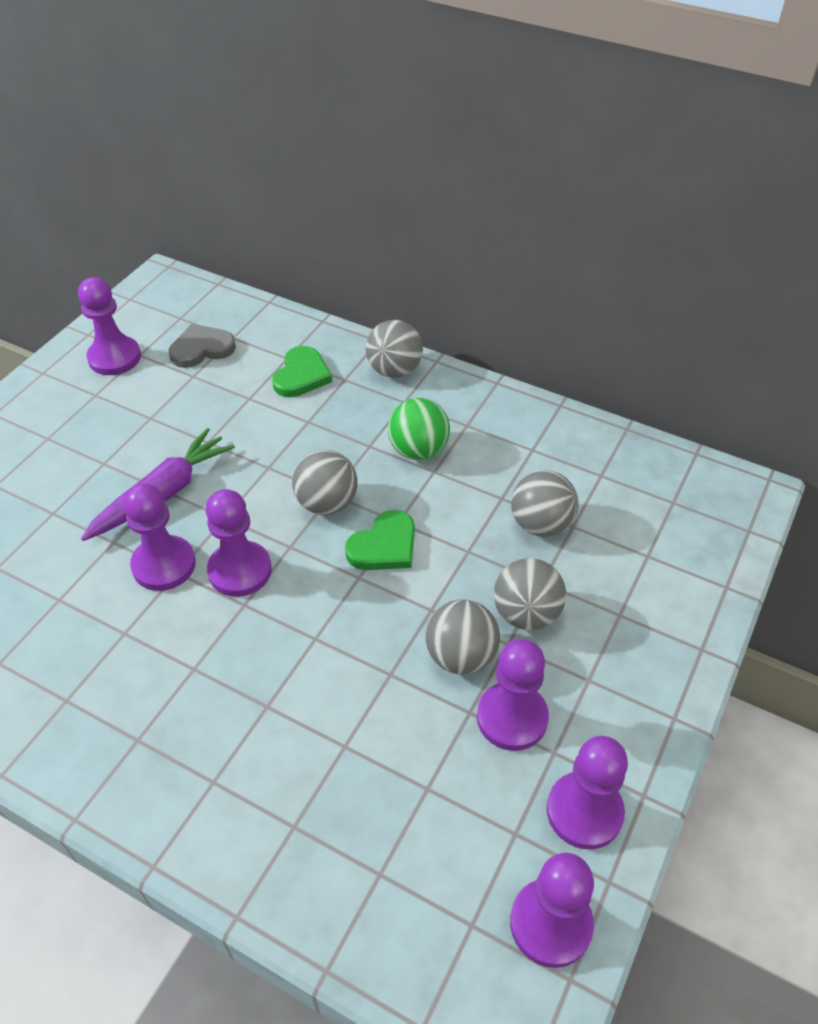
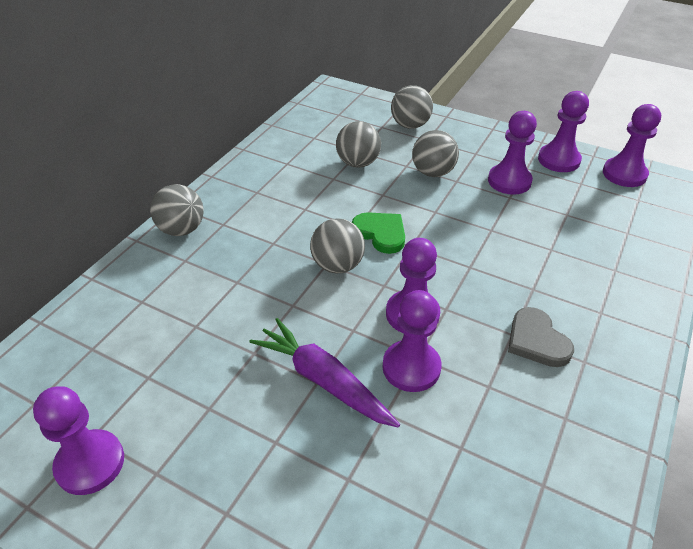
camera: 90 degrees left, 5 degrees down
grey heart [169,324,236,368] -> grey heart moved to [508,307,574,367]
green heart [272,346,332,397] -> none
green ball [388,398,450,460] -> none
grey ball [426,600,500,675] -> grey ball moved to [391,85,433,129]

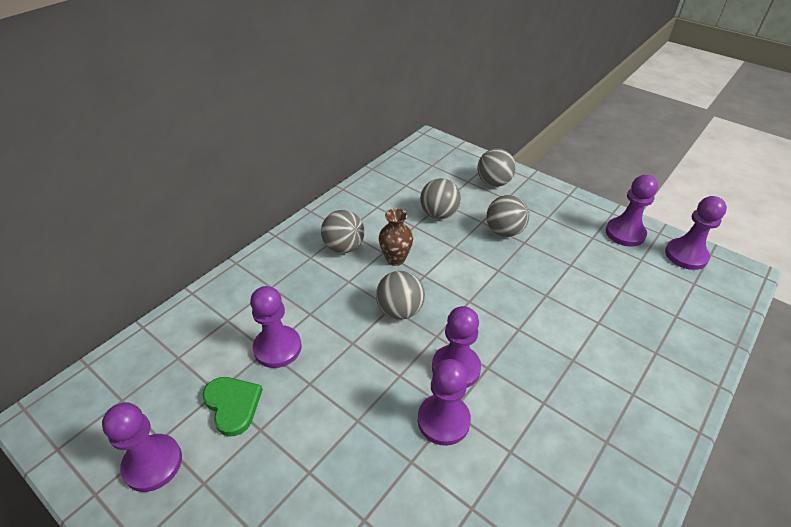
camera: 10 degrees right, 0 degrees up
grey ball [150,184,204,236] -> grey ball moved to [321,210,365,253]
purple carrot [249,318,400,428] -> none
green heart [352,212,405,254] -> green heart moved to [202,377,263,436]
purple pawn [488,111,537,195] -> purple pawn moved to [250,286,301,368]
grey heart [508,307,574,367] -> none
none -> brown vase [379,208,413,266]

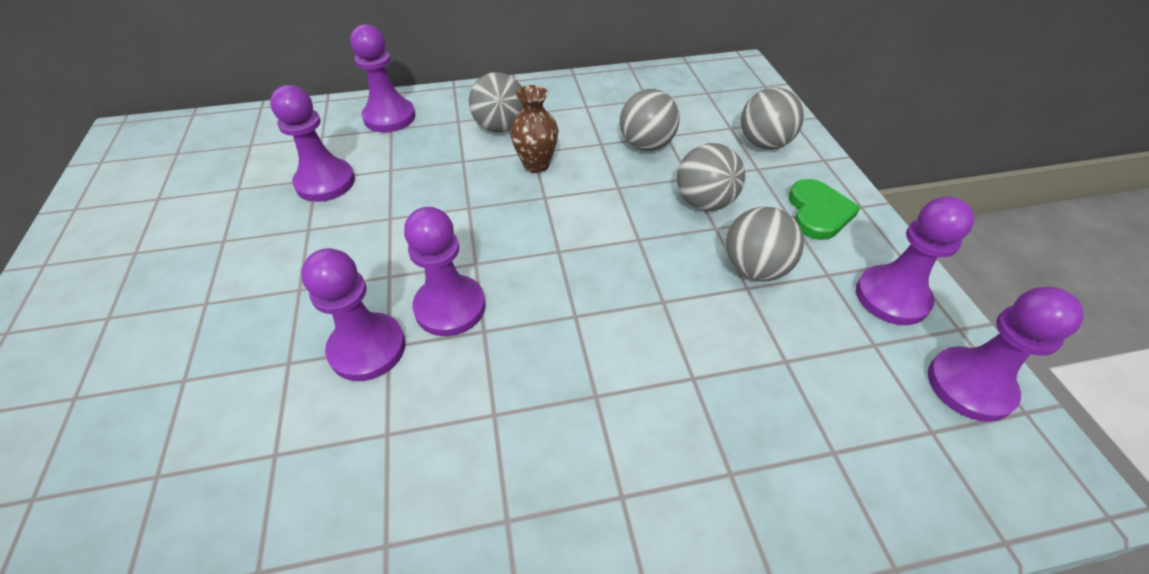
camera: 40 degrees right, 5 degrees up
purple pawn [102,402,182,492] -> purple pawn moved to [350,24,415,132]
green heart [202,377,263,436] -> green heart moved to [789,179,861,240]
grey ball [376,271,425,320] -> grey ball moved to [725,207,804,281]

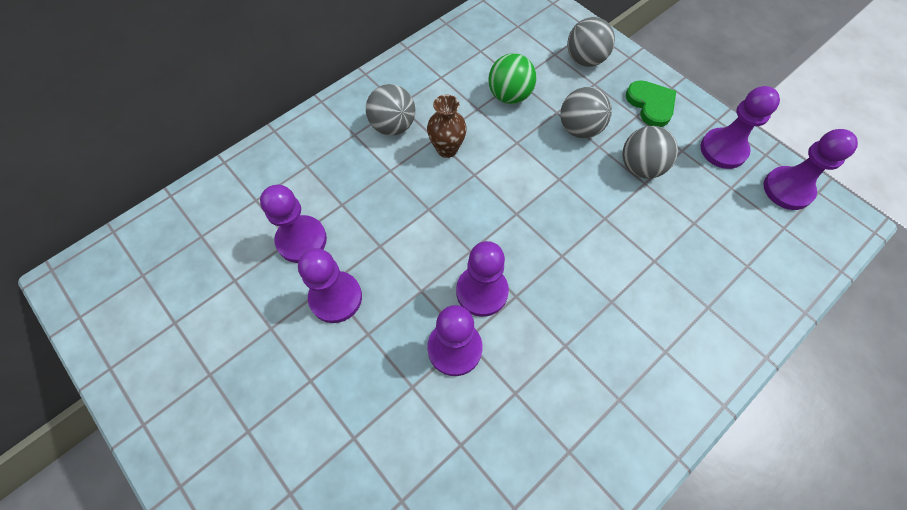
camera: 30 degrees left, 15 degrees up
purple pawn [350,24,415,132] -> purple pawn moved to [298,248,362,323]
grey ball [619,89,680,151] -> green ball [488,53,537,104]

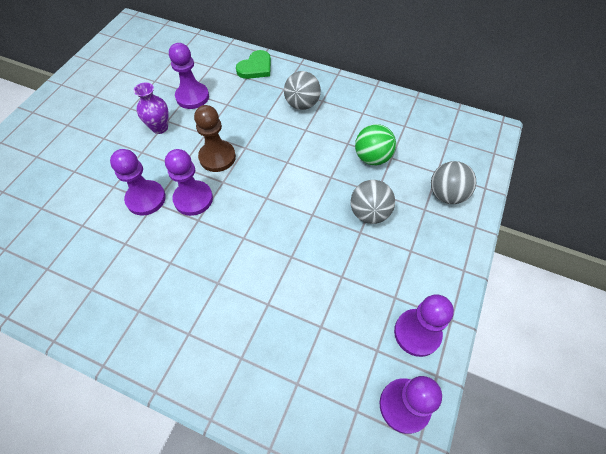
camera: 65 degrees right, 5 degrees down
purple pawn [298,248,362,323] -> purple vase [134,82,169,134]
brown vase [427,95,467,158] -> none
grey ball [622,126,678,178] -> none
green heart [626,80,676,127] -> green heart moved to [236,50,271,79]
none -> brown pawn [194,105,236,172]

